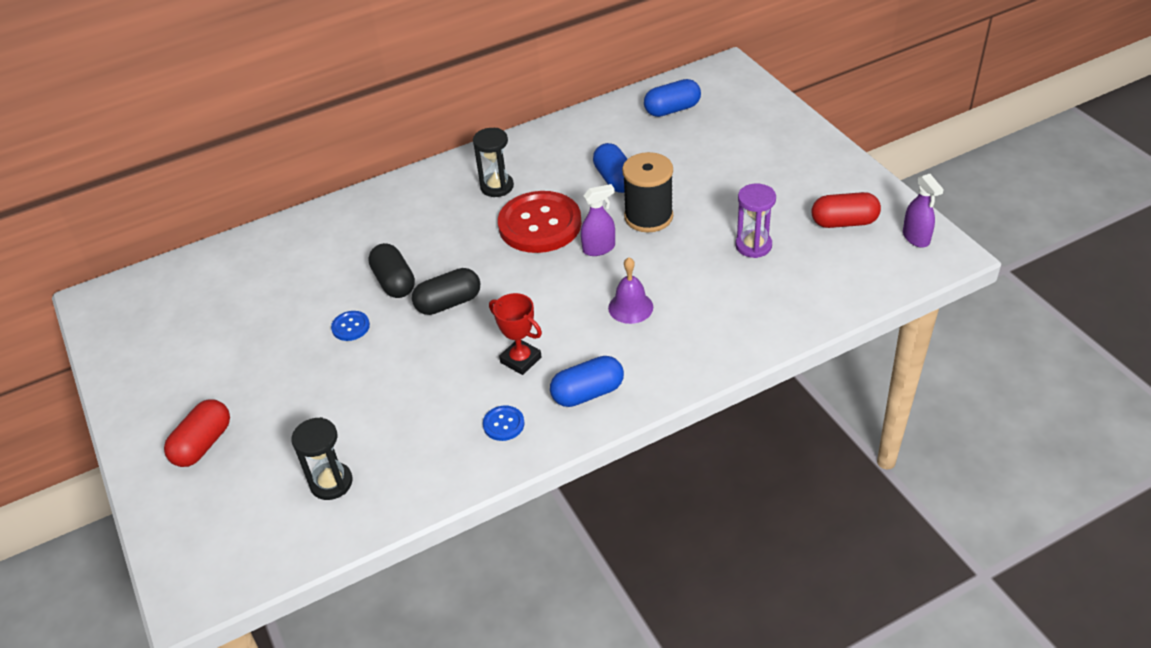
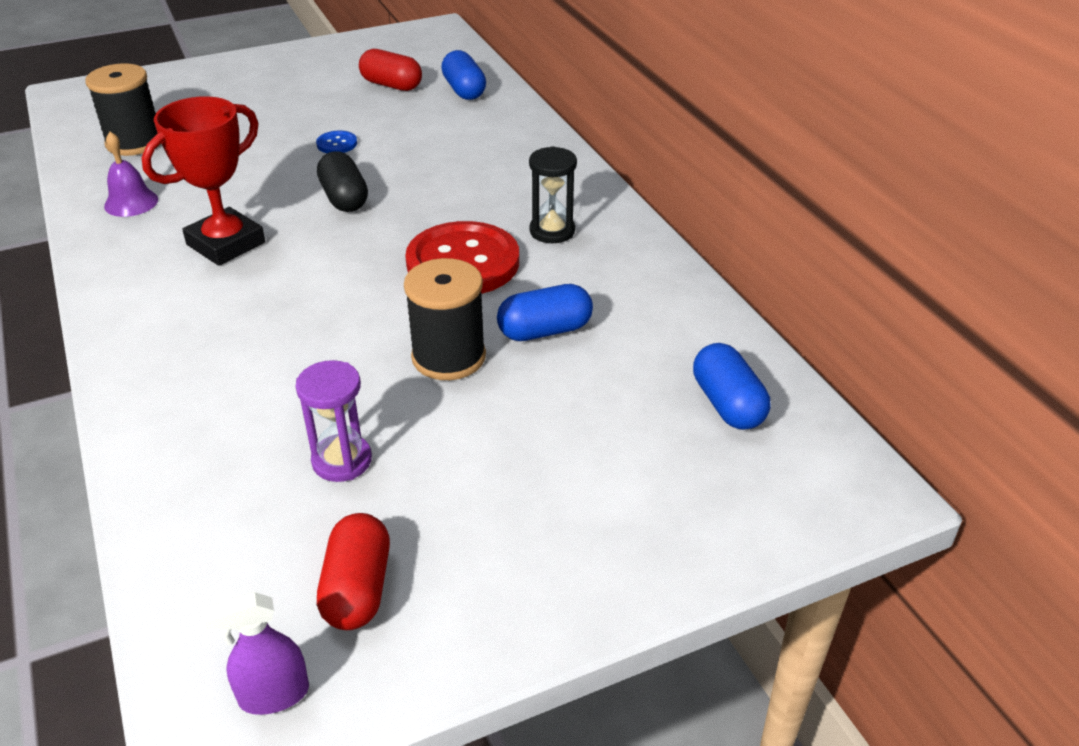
camera: 90 degrees right, 5 degrees down
red capsule [164,399,230,467] -> red capsule moved to [359,49,422,91]
black hourglass [291,417,353,500] -> black spool [85,63,157,156]
black capsule [368,243,415,298] -> none
blue button [483,406,525,441] -> none
red trophy [489,293,542,375] -> red trophy [142,96,265,266], size x1.61
blue capsule [550,356,624,407] -> blue capsule moved to [441,50,486,100]
purple spray bottle [581,184,615,256] -> none
purple bell [608,257,653,324] -> purple bell moved to [104,132,158,217]

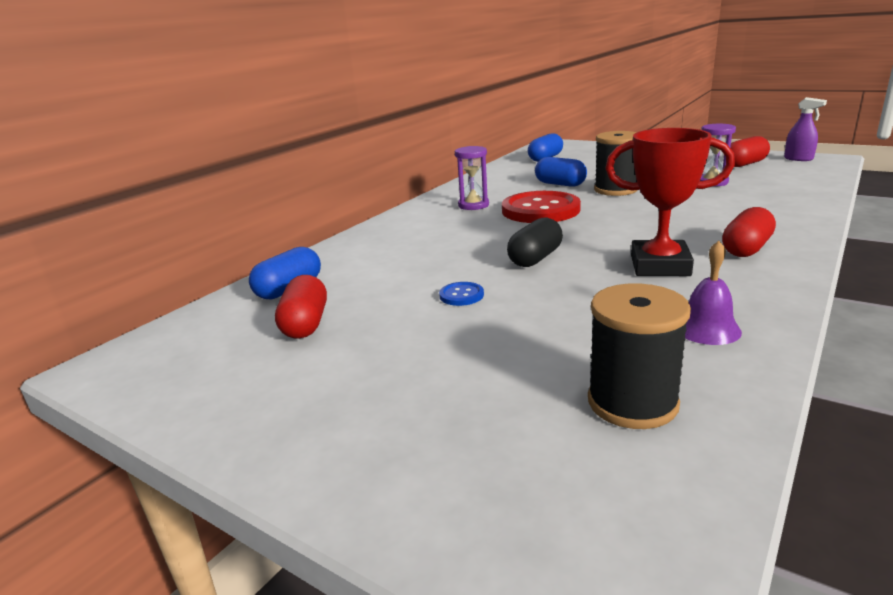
camera: 120 degrees left, 15 degrees down
black hourglass [529,146,577,243] -> purple hourglass [455,146,489,210]
none -> red capsule [722,207,776,257]

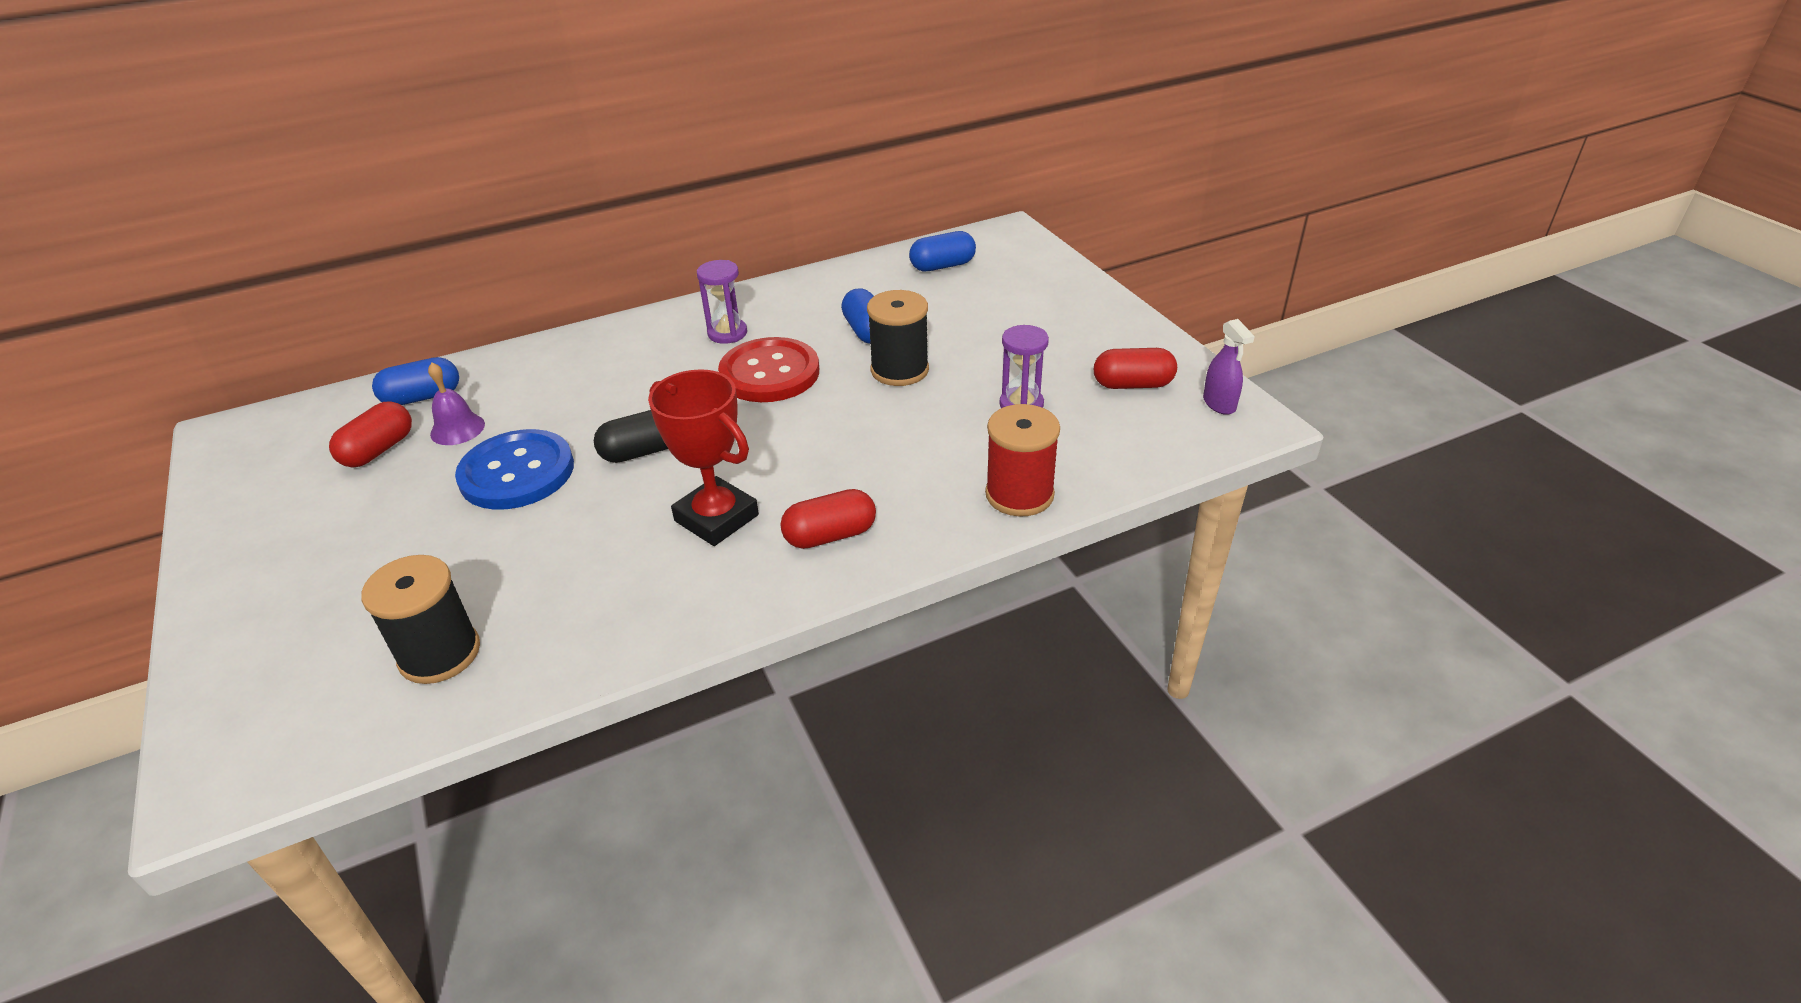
camera: 30 degrees right, 15 degrees up
blue button [439,282,484,306] -> blue button [455,429,574,510], size x2.38
purple bell [685,241,742,345] -> purple bell moved to [428,363,485,445]
none -> red spool [985,404,1060,517]

